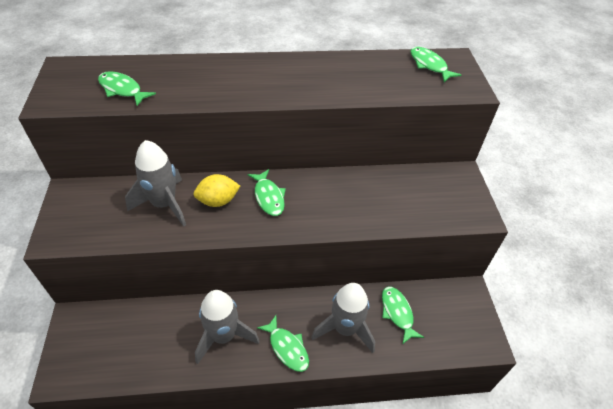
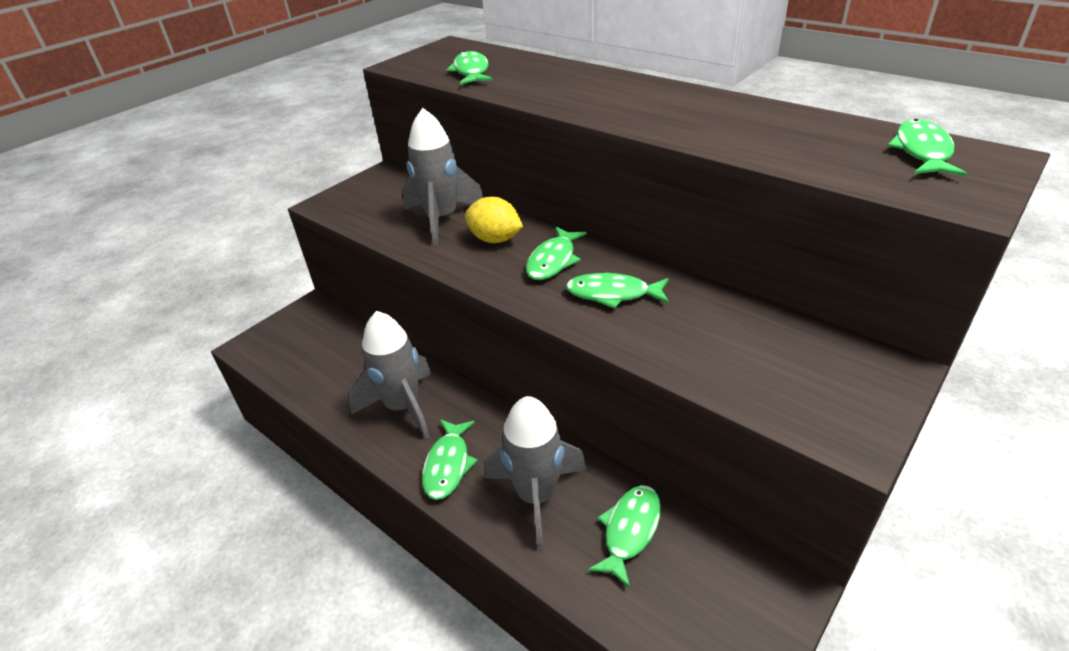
camera: 50 degrees right, 10 degrees down
none -> green fish [566,273,669,309]

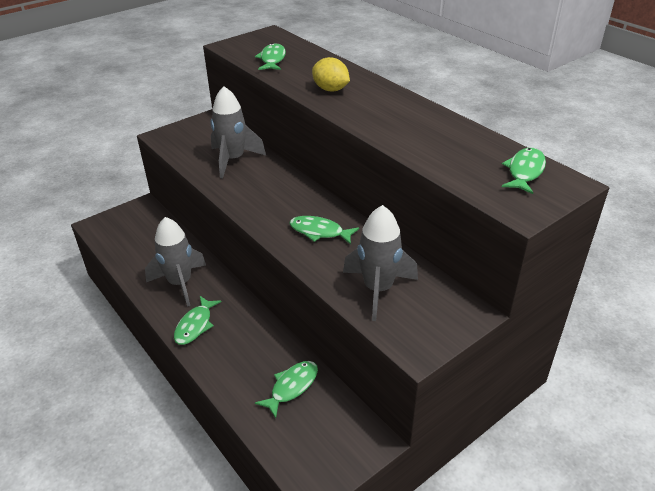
camera: 10 degrees right, 0 degrees up
yellow lemon [465,197,523,243] -> yellow lemon moved to [312,57,350,92]
grey rocket [484,396,587,550] -> grey rocket moved to [343,205,418,321]
green fish [526,227,587,280] -> none

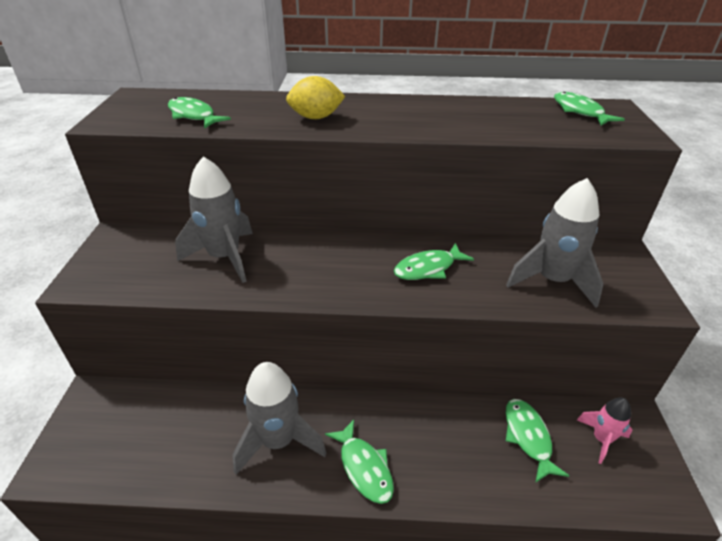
camera: 50 degrees left, 0 degrees up
none -> pink rocket [577,397,632,464]

